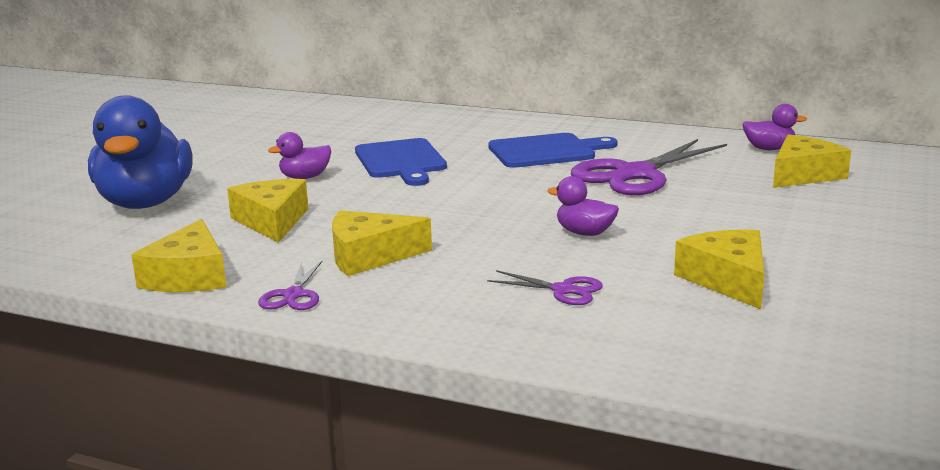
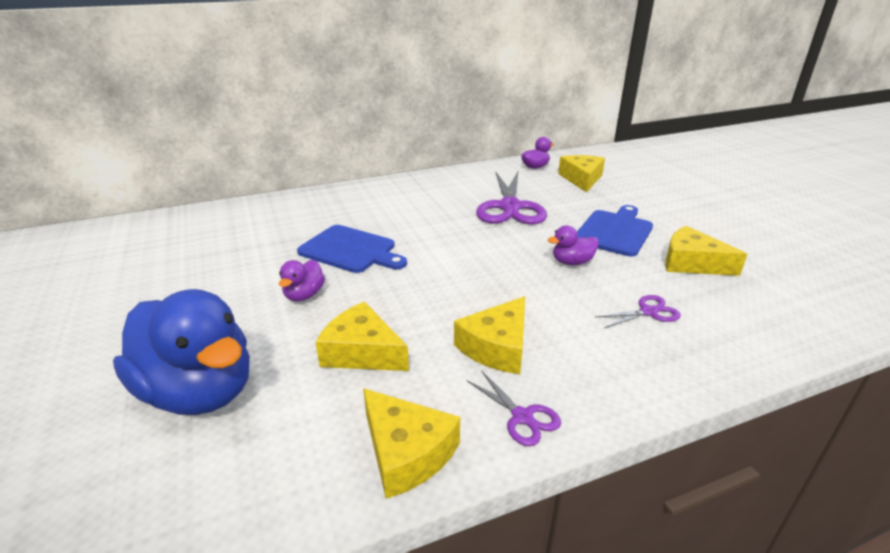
camera: 45 degrees left, 10 degrees up
blue cutting board [488,133,617,168] -> blue cutting board moved to [577,205,653,257]

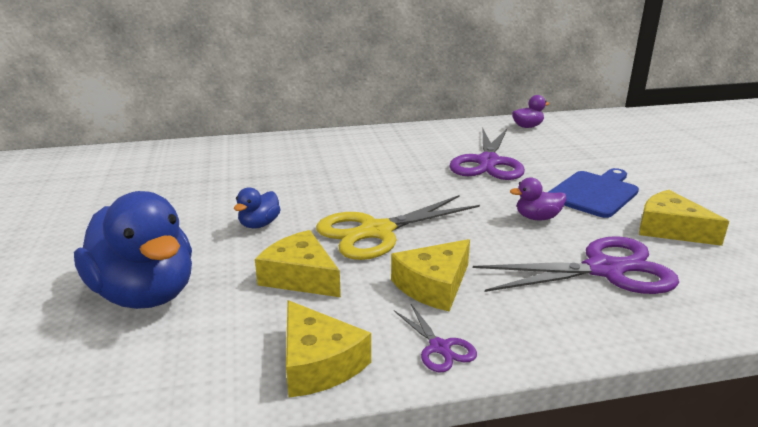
camera: 10 degrees right, 5 degrees down
purple duck [279,260,325,301] -> blue duck [234,187,281,229]
blue cutting board [297,225,407,273] -> none
yellow cheese [558,155,605,192] -> none
purple scissors [595,295,681,328] -> purple scissors [473,236,679,294], size x2.14
none -> yellow scissors [316,195,480,260]

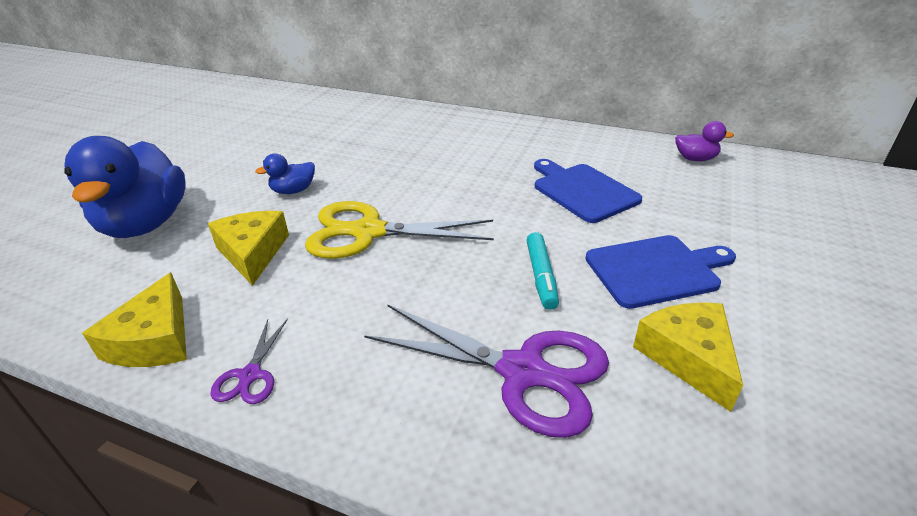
camera: 35 degrees right, 10 degrees up
yellow cheese [391,239,470,312] -> none
purple scissors [449,129,525,180] -> blue cutting board [534,159,642,223]
purple duck [510,177,566,220] -> turquoise marker [526,232,559,310]

